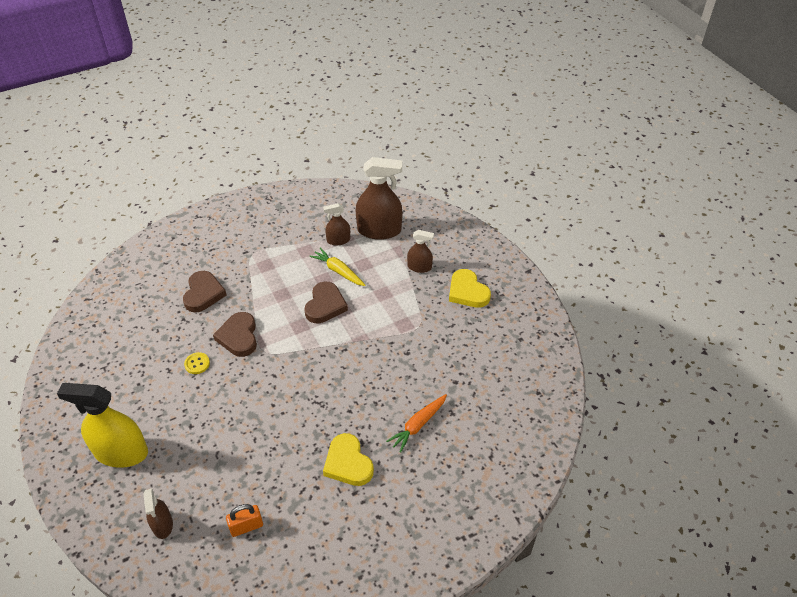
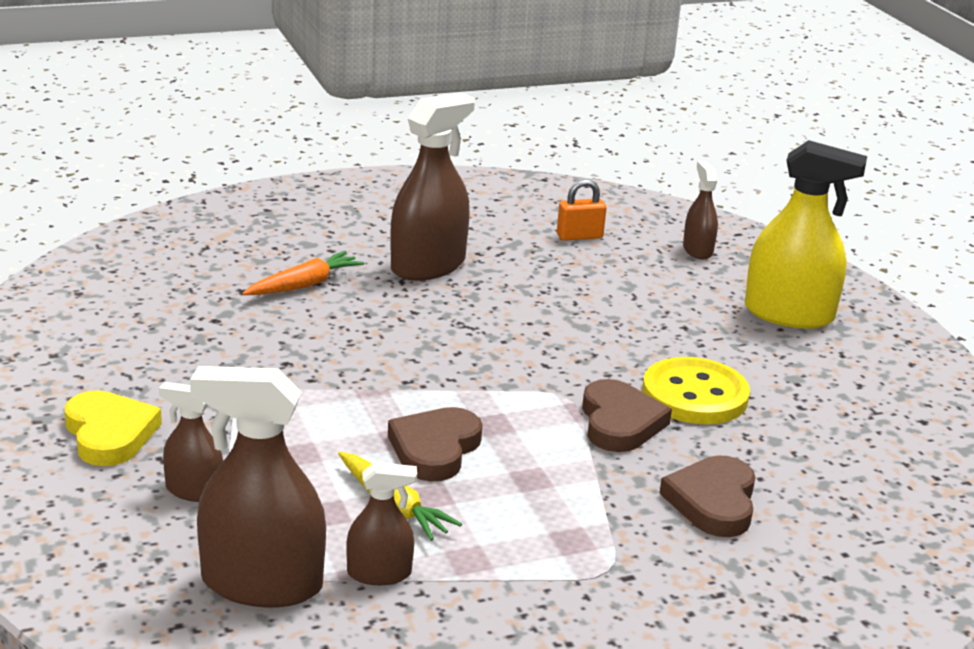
camera: 175 degrees left, 20 degrees down
yellow button [184,352,210,374] -> yellow button [642,357,750,424], size x2.20
yellow heart [323,433,374,486] -> brown spray bottle [390,93,475,281]

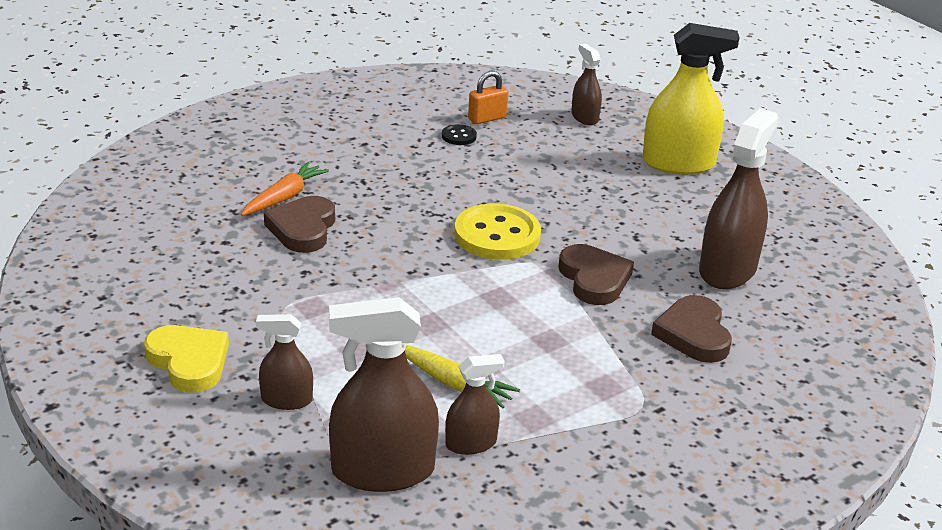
camera: 15 degrees left, 5 degrees up
brown heart [388,407,483,482] -> brown heart moved to [264,196,335,253]
brown spray bottle [390,93,475,281] -> brown spray bottle moved to [699,108,778,289]
yellow button [642,357,750,424] -> yellow button moved to [454,203,541,260]
none -> black button [442,124,477,145]

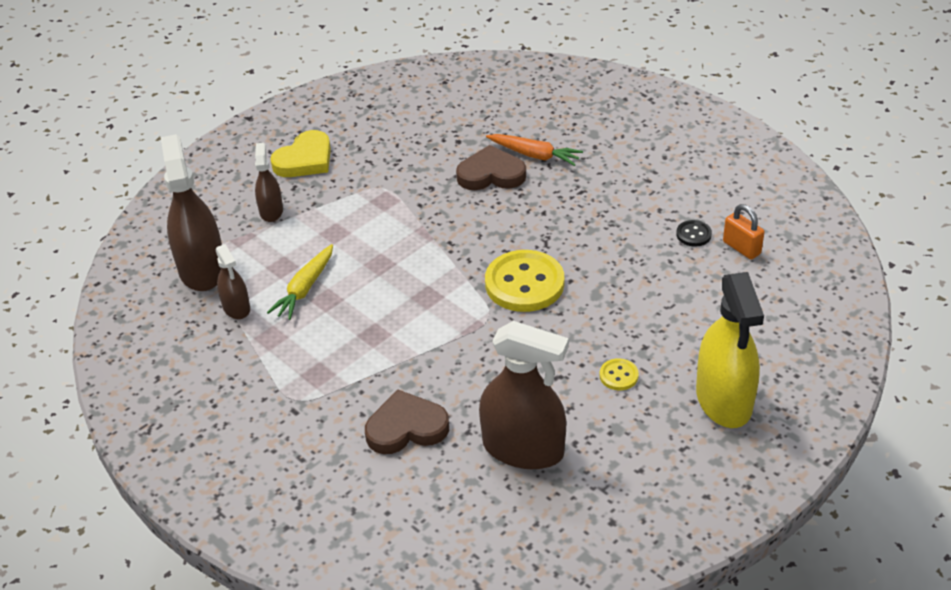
camera: 85 degrees right, 10 degrees up
brown heart [558,244,634,305] -> none
brown spray bottle [571,44,602,125] -> none
none -> yellow button [600,358,639,391]

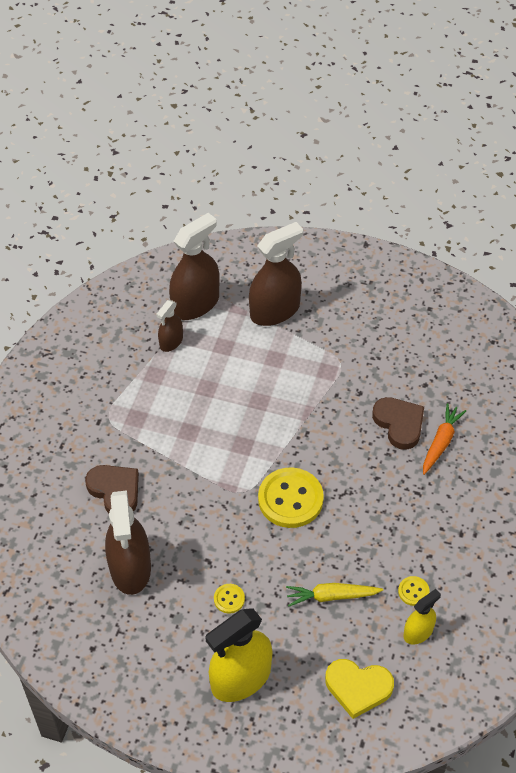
camera: 60 degrees right, 10 degrees up
brown spray bottle [255,143,283,222] -> brown spray bottle [249,222,303,326], size x1.88
yellow carrot [267,244,333,320] -> yellow carrot moved to [286,583,383,607]
yellow heart [270,130,331,177] -> yellow heart moved to [325,659,394,719]
orange carrot [486,134,583,166] -> orange carrot turned 150 degrees counterclockwise [423,403,466,475]
black button [676,220,712,247] -> yellow button [398,576,430,606]
orange padlock [723,204,764,260] -> yellow spray bottle [404,589,441,645]

